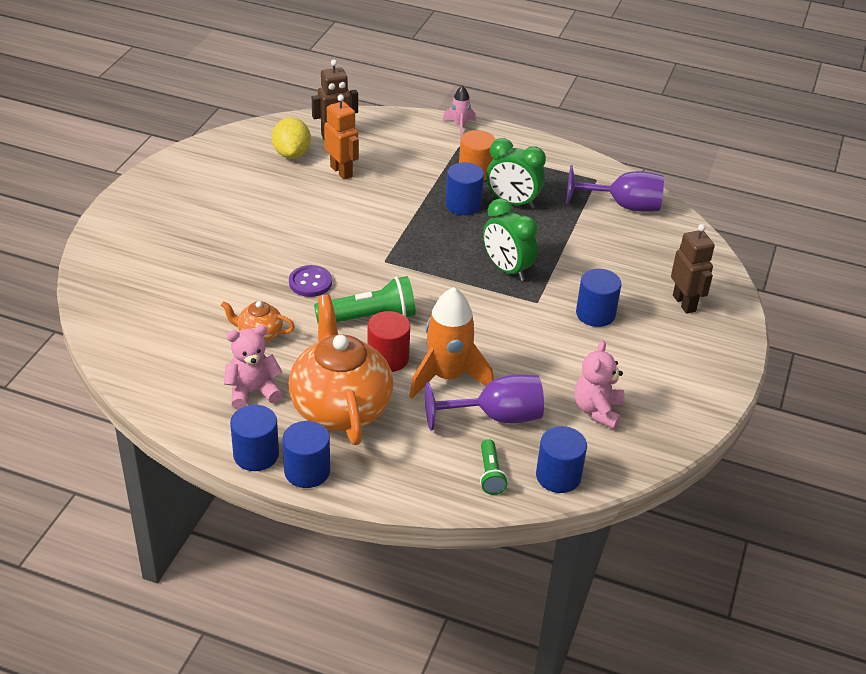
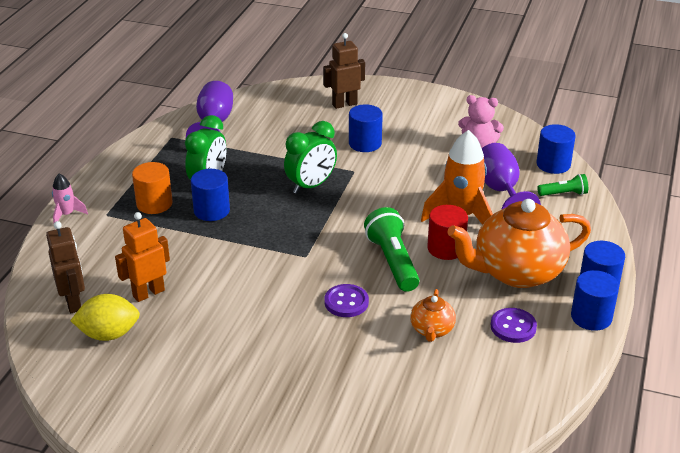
camera: 90 degrees left, 5 degrees down
pink teddy bear [224,325,283,410] -> purple button [491,308,537,343]

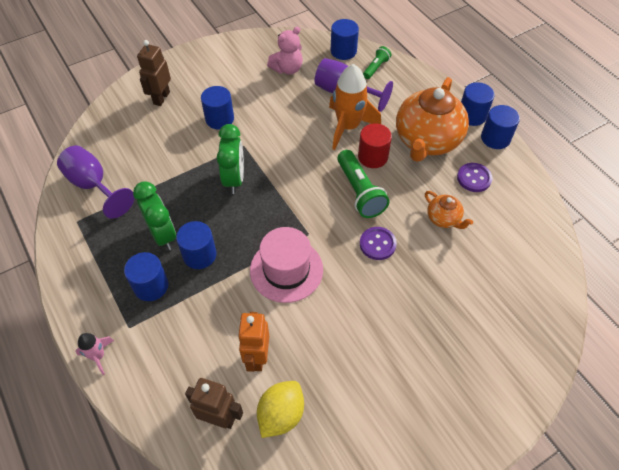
camera: 50 degrees left, 20 degrees up
orange cylinder [132,162,172,214] -> blue cylinder [124,252,168,301]
green flashlight [364,207,419,292] -> green flashlight turned 135 degrees counterclockwise [337,150,390,218]
none -> pink hat [250,227,323,303]

